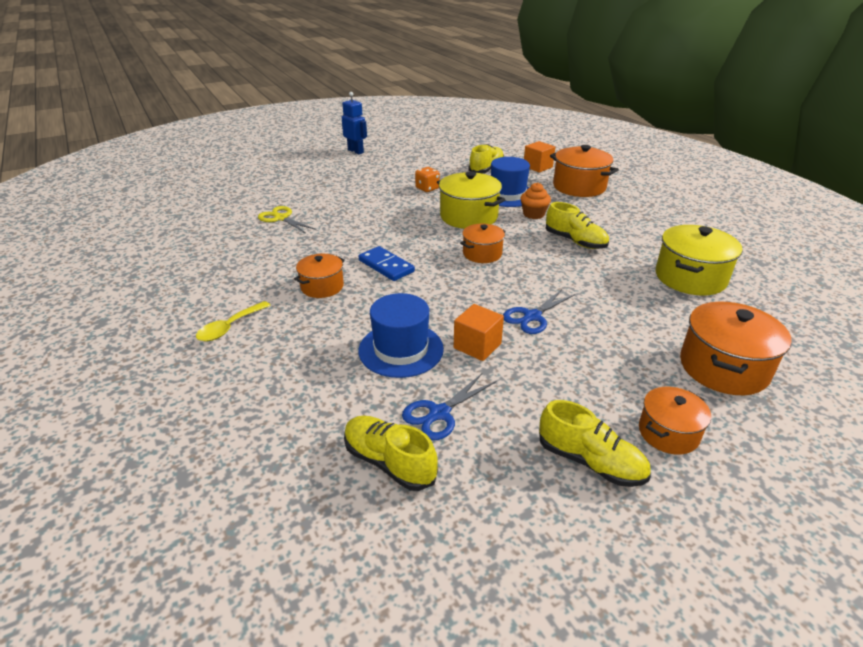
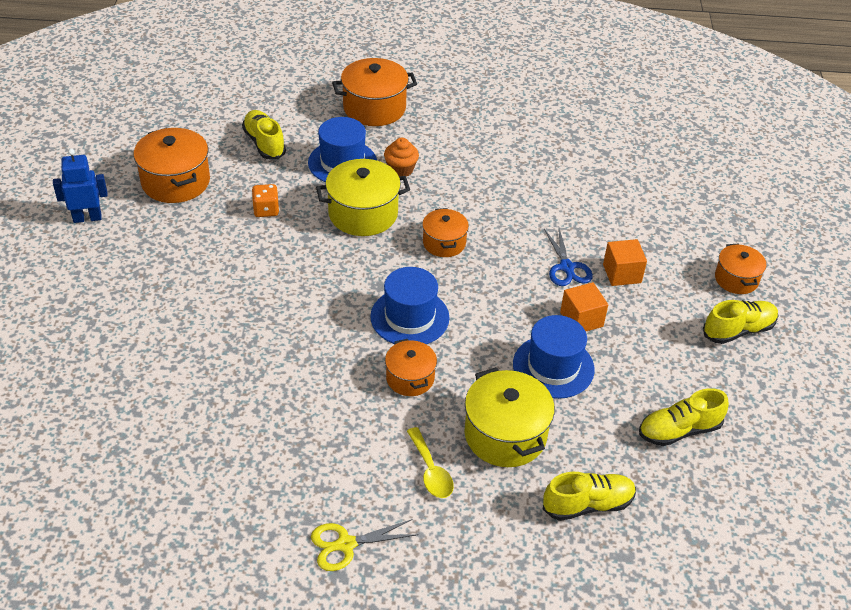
camera: 60 degrees left, 10 degrees up
yellow scissors [258,206,316,234] -> yellow scissors moved to [311,519,418,571]
blue domino [359,246,415,281] -> blue hat [370,267,449,344]
blue scissors [402,373,497,440] -> none
orange cube [524,141,555,172] -> orange cube moved to [603,239,647,286]
yellow shoe [546,202,609,249] -> yellow shoe moved to [543,472,636,521]
yellow pot [656,225,742,296] -> yellow pot moved to [464,367,555,467]
orange pot [680,302,792,395] -> orange pot moved to [134,128,210,203]

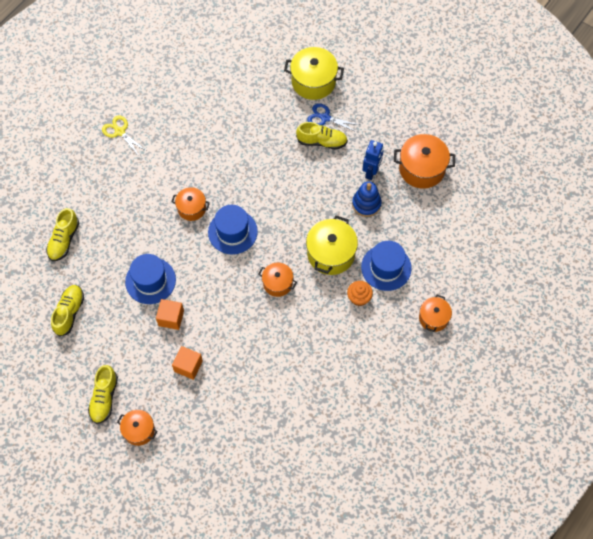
camera: 125 degrees right, 20 degrees up
blue robot [53,149,108,223] -> blue robot moved to [362,140,384,180]
yellow shoe [242,110,286,160] -> yellow shoe moved to [296,122,348,150]
orange dice [252,184,279,217] -> blue stacking toy [352,181,382,217]
yellow scissors [311,519,418,571] -> yellow scissors turned 60 degrees counterclockwise [102,115,146,156]
orange pot [332,58,417,126] -> orange pot [419,295,452,332], size x0.61
yellow spoon [407,427,454,498] -> none
yellow pot [464,367,555,467] -> yellow pot moved to [284,47,344,100]
blue scissors [544,228,593,286] -> blue scissors moved to [307,103,360,133]

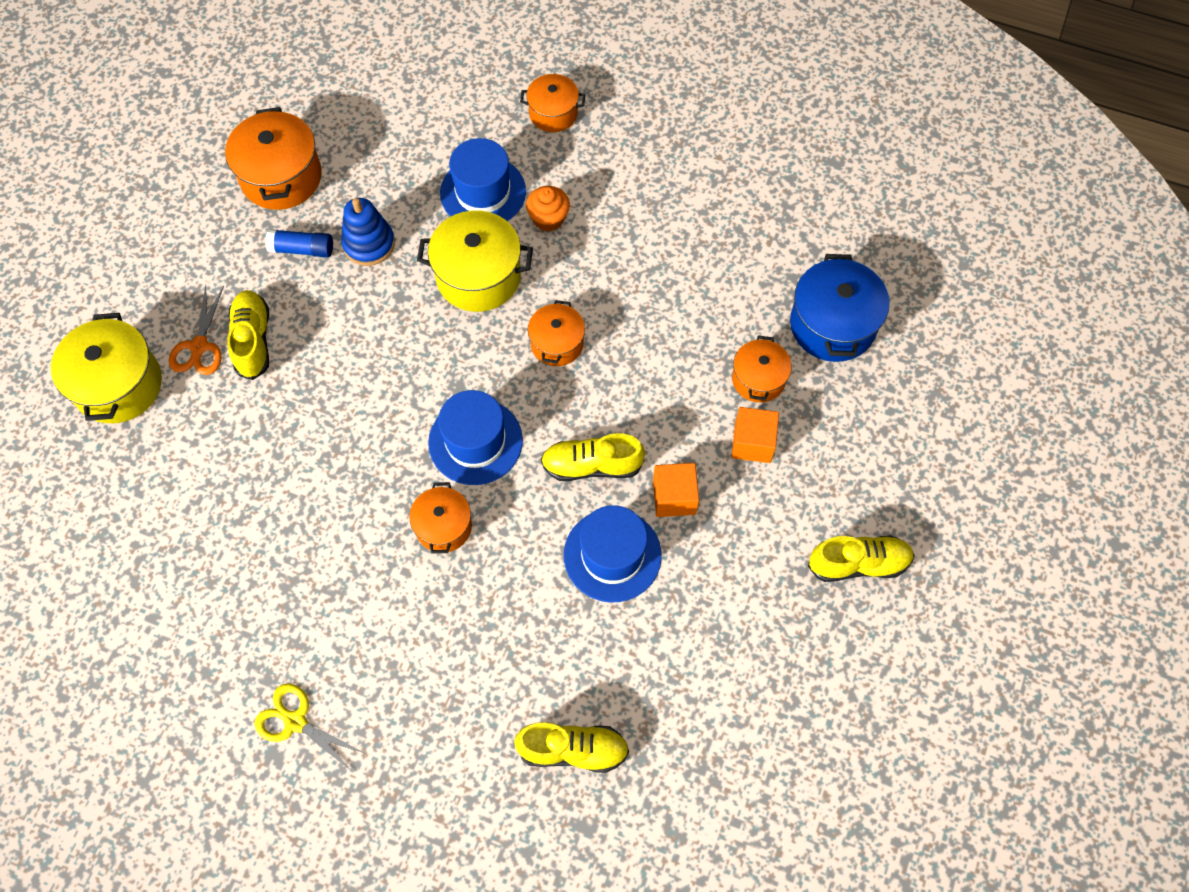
camera: 105 degrees left, 0 degrees up
yellow shoe [51,285,84,337] -> yellow shoe moved to [541,433,645,481]
yellow scissors [102,115,146,156] -> yellow scissors turned 90 degrees clockwise [254,683,366,771]
orange pot [117,410,157,446] -> orange pot moved to [732,335,792,403]
blue scissors [307,103,360,133] -> orange scissors [169,285,224,375]
blue robot [362,140,384,180] -> blue glue stick [265,229,333,258]
none -> blue pot [790,254,889,362]

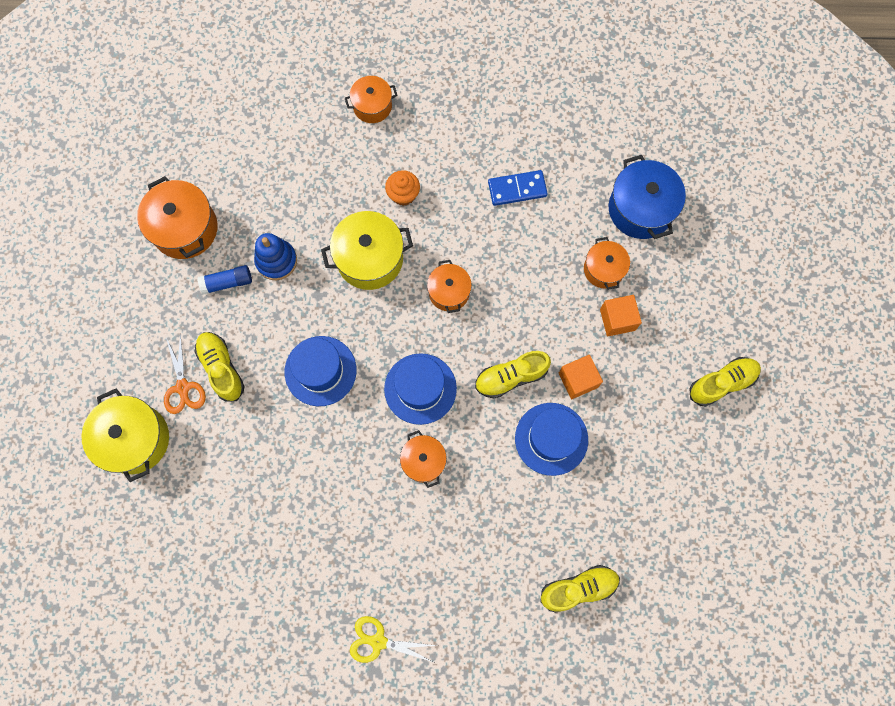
camera: 20 degrees left, 10 degrees up
blue hat [440,138,526,221] -> blue hat moved to [285,336,357,406]
none -> blue domino [488,170,548,206]

